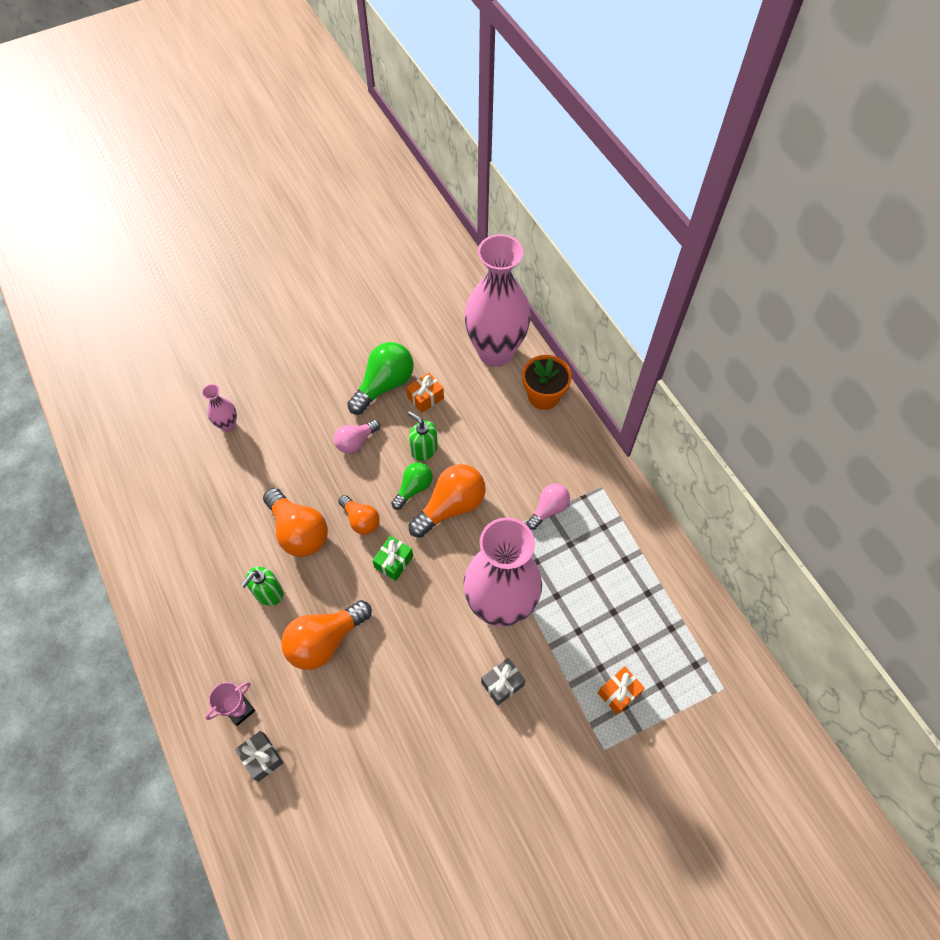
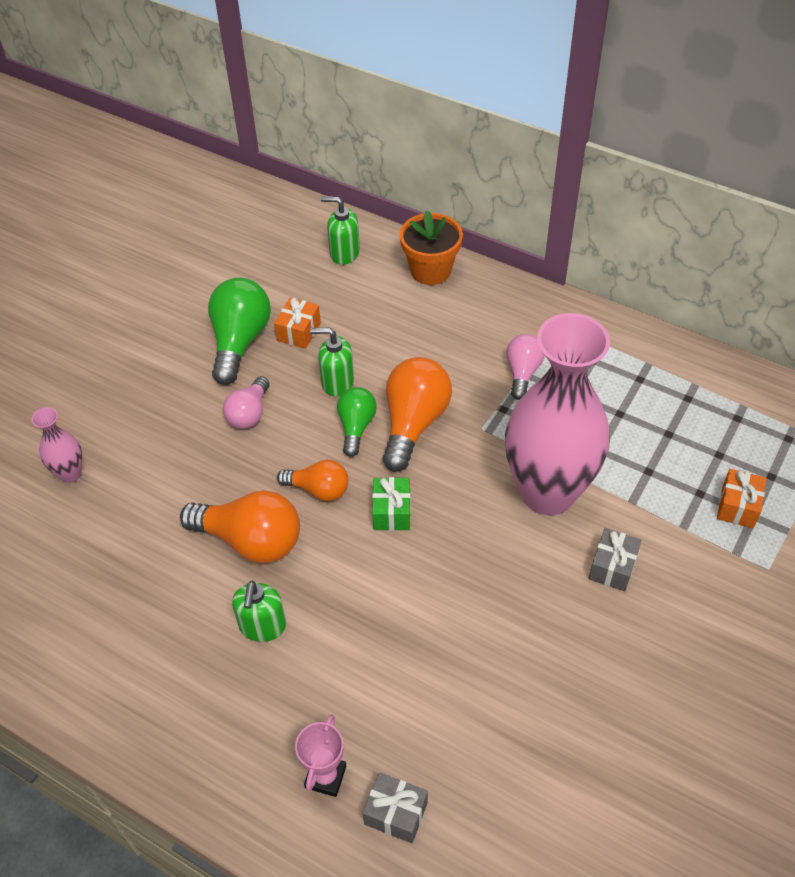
camera: 30 degrees left, 10 degrees down
orange light bulb [281,600,372,670] -> none
pink vase [464,234,531,367] -> green soap dispenser [321,196,360,265]

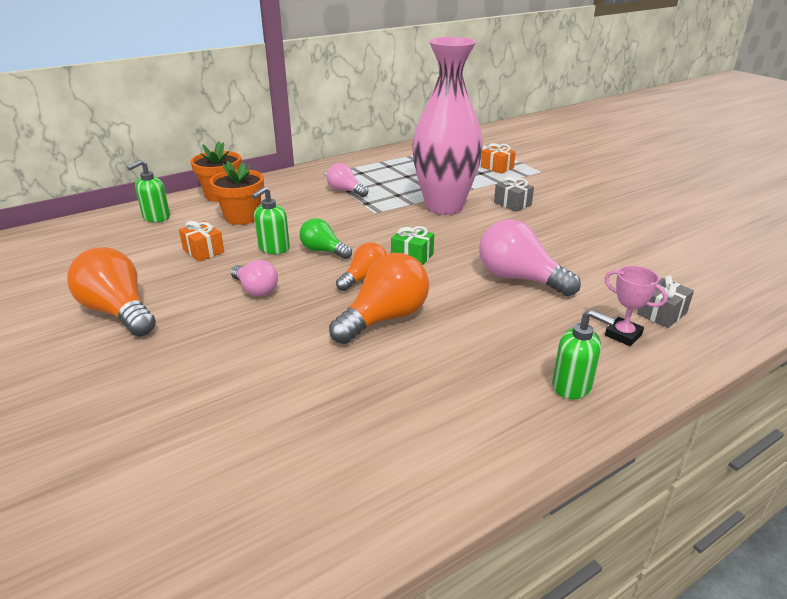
camera: 65 degrees left, 20 degrees down
pink vase [32,407,82,483] -> none
green light bulb [208,278,271,385] -> none
green soap dispenser [232,581,286,642] -> green soap dispenser moved to [552,309,615,399]
orange light bulb [383,357,452,472] -> orange light bulb moved to [67,247,156,336]
none -> orange flower pot [210,161,264,225]
none -> pink light bulb [479,219,581,296]

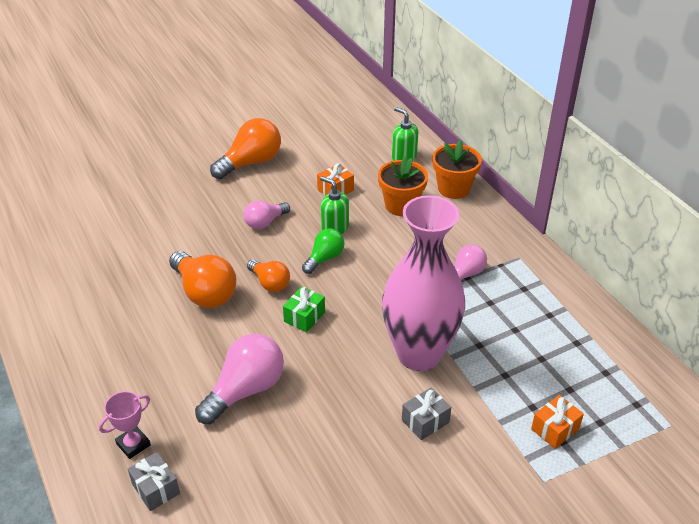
camera: 95 degrees right, 10 degrees up
green soap dispenser [552,309,615,399] -> none

